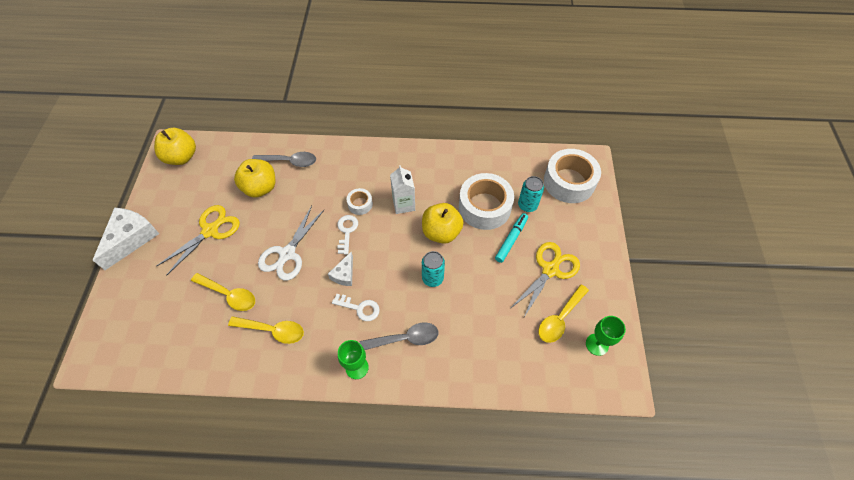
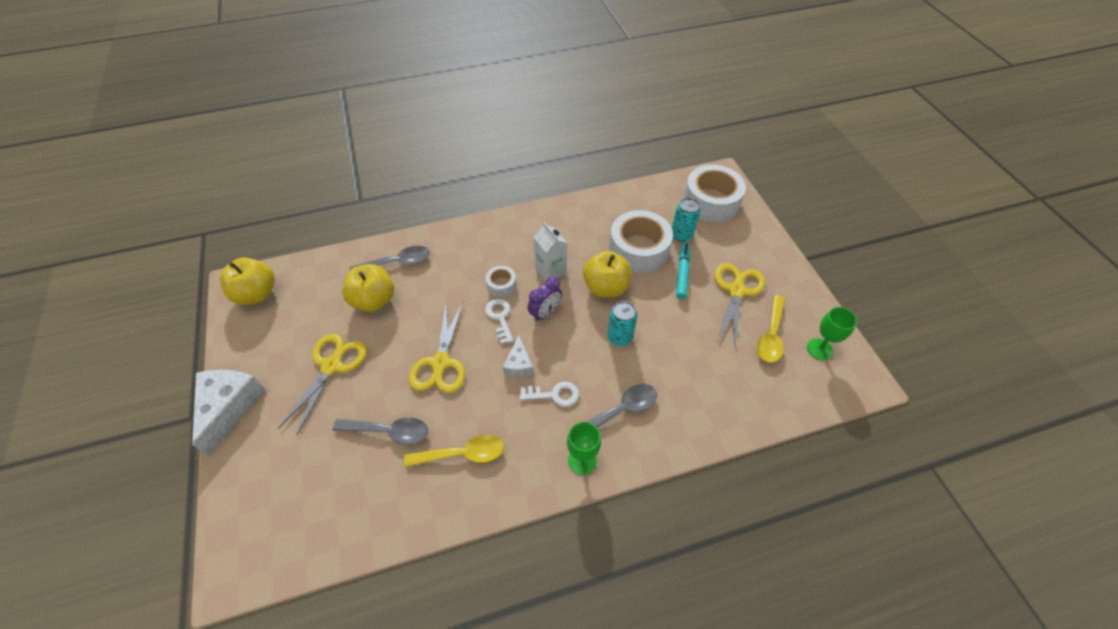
camera: 20 degrees left, 5 degrees down
yellow spoon [191,273,255,311] -> grey spoon [332,417,428,445]
white scissors [258,206,324,280] -> yellow scissors [409,303,465,393]
none -> purple clock [528,277,562,322]

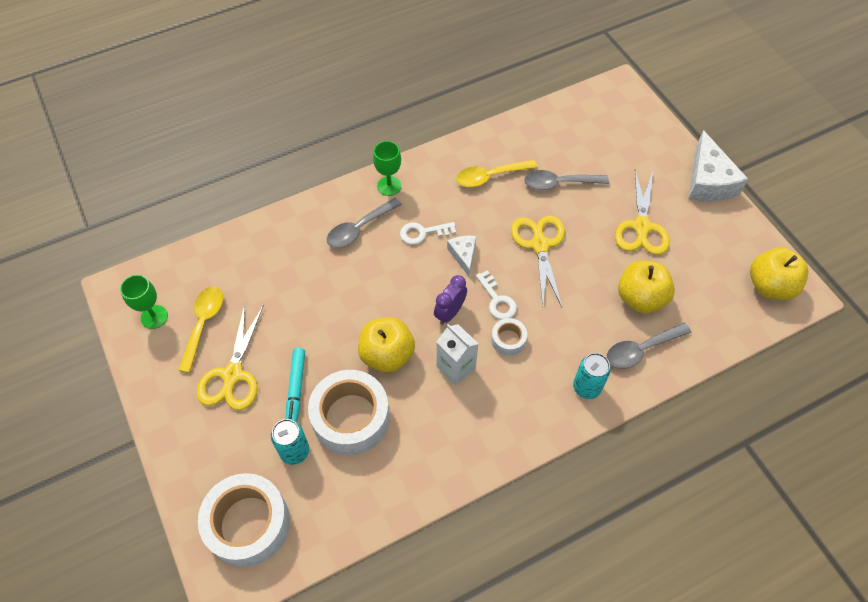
camera: 170 degrees right, 5 degrees up
turquoise can [607,301,638,346] -> turquoise can moved to [573,353,611,399]

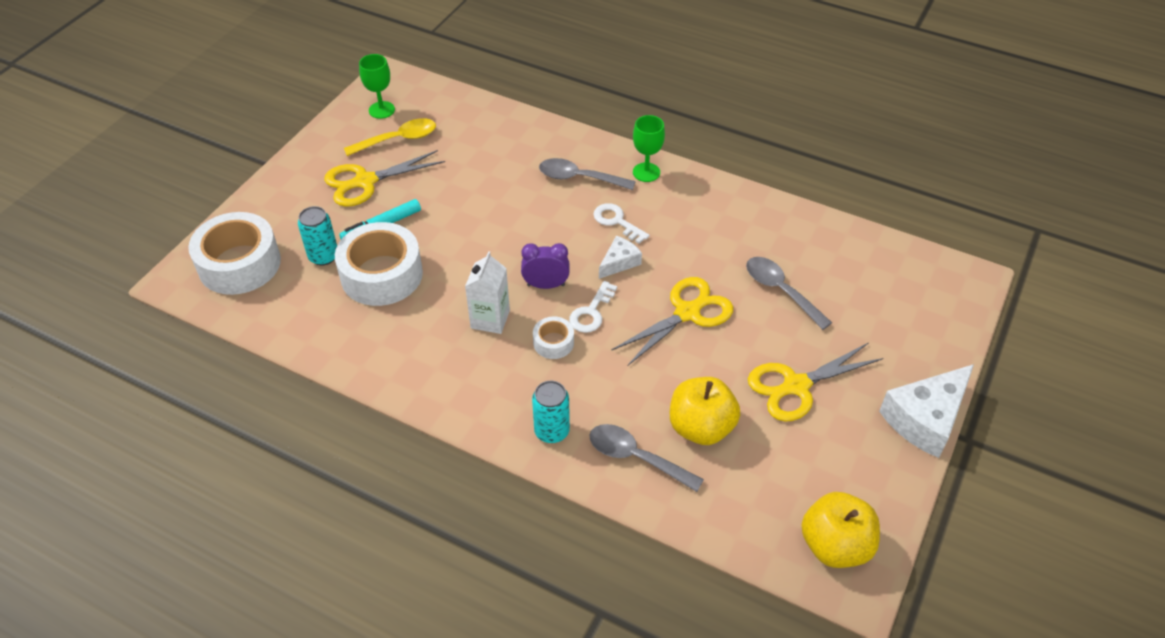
camera: 55 degrees right, 10 degrees down
yellow apple [358,317,415,373] -> none
yellow spoon [456,160,537,187] -> none

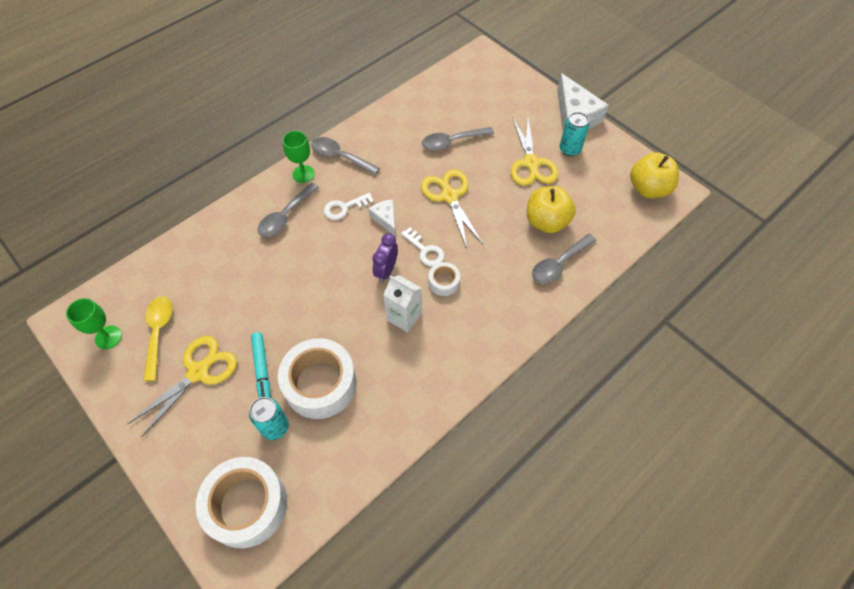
camera: 70 degrees left, 10 degrees up
yellow scissors [324,150,445,207] -> yellow scissors turned 135 degrees counterclockwise [128,336,237,438]
turquoise can [532,381,570,443] -> turquoise can moved to [560,112,589,156]
none -> grey spoon [311,137,380,175]

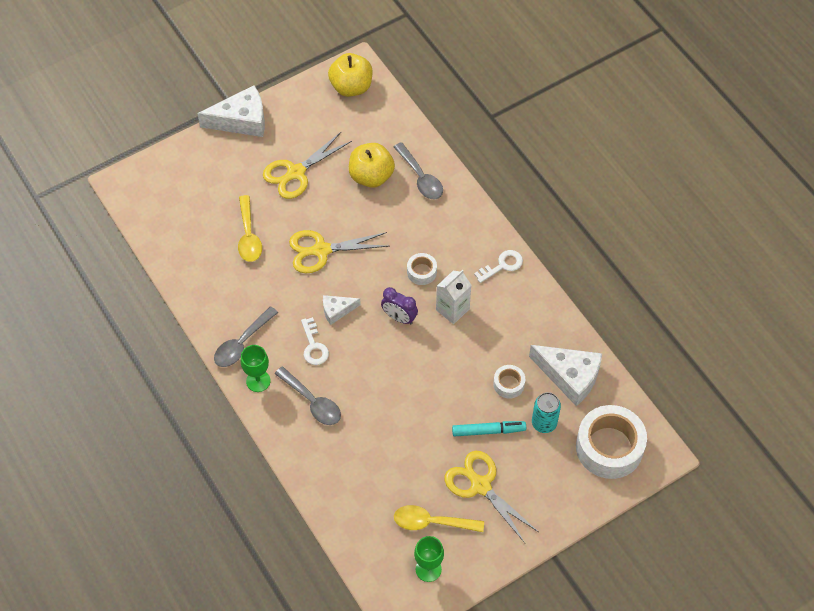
camera: 80 degrees left, 0 degrees up
white tape [278,338,357,419] -> white tape [493,365,525,399], size x0.47
white key [401,227,445,266] -> white key moved to [474,250,523,283]
grey spoon [422,127,494,151] -> yellow spoon [238,195,262,262]
yellow scissors [511,117,558,186] -> yellow scissors turned 135 degrees clockwise [263,132,352,199]
turquoise can [560,112,589,156] -> none
none -> white cheese [529,345,602,406]

